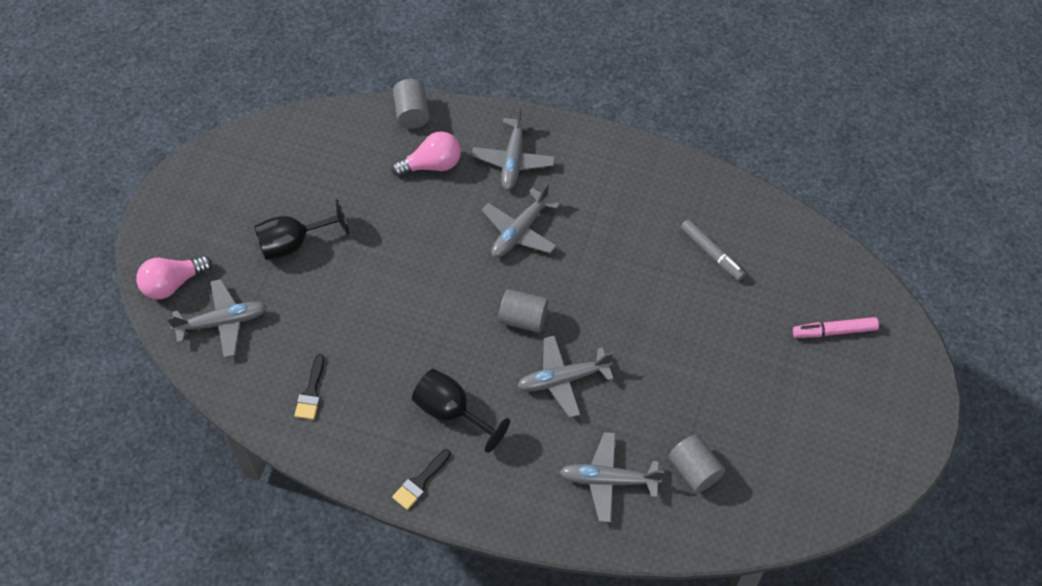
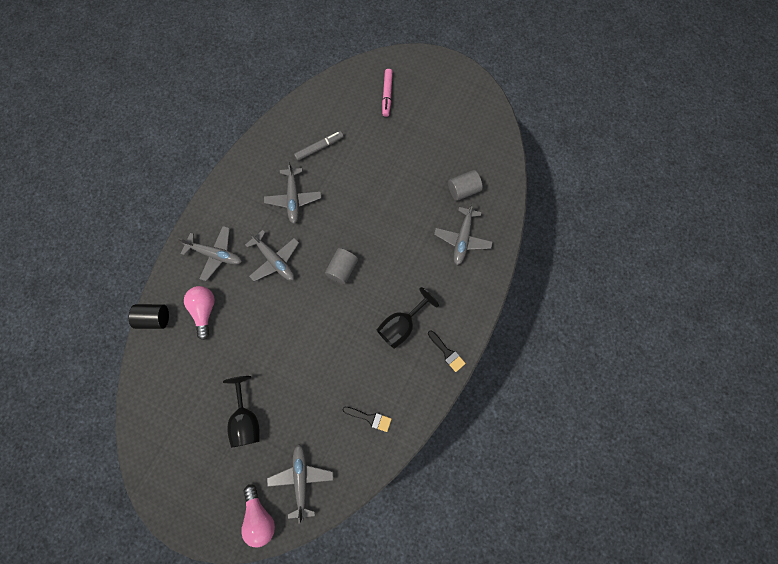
camera: 80 degrees left, 15 degrees up
grey cylinder [393,79,429,129] -> black cylinder [129,304,169,329]
grey plane [517,335,614,418] -> grey plane moved to [264,161,321,224]

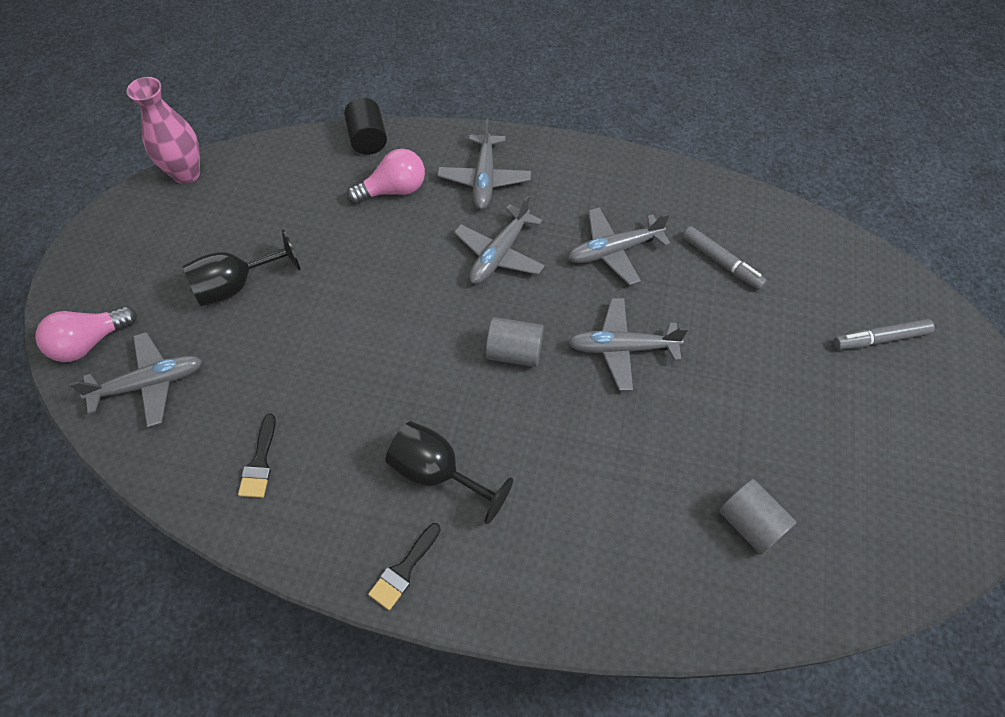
camera: 75 degrees right, 15 degrees down
pink marker [382,69,393,117] -> grey marker [834,319,935,350]
grey plane [434,202,493,265] -> grey plane moved to [568,298,688,391]
none -> pink vase [127,77,200,184]

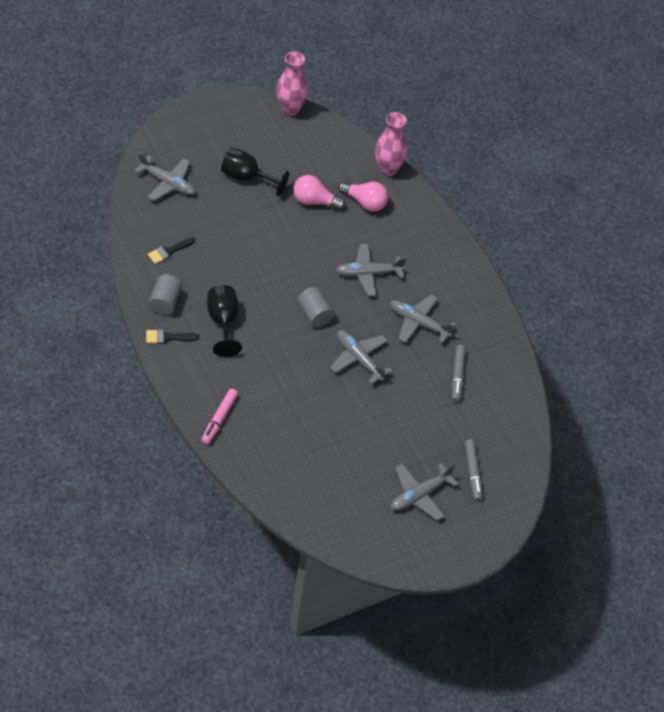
camera: 45 degrees right, 5 degrees down
pink light bulb [35,306,137,362] -> pink light bulb moved to [293,175,346,210]
black cylinder [344,98,387,155] -> pink vase [375,112,408,176]
grey plane [437,118,531,209] -> grey plane moved to [391,463,458,521]
grey cylinder [719,479,797,555] -> grey cylinder moved to [148,274,182,315]
grey marker [834,319,935,350] -> grey marker turned 135 degrees counterclockwise [464,439,483,501]
none -> pink marker [201,389,238,444]

